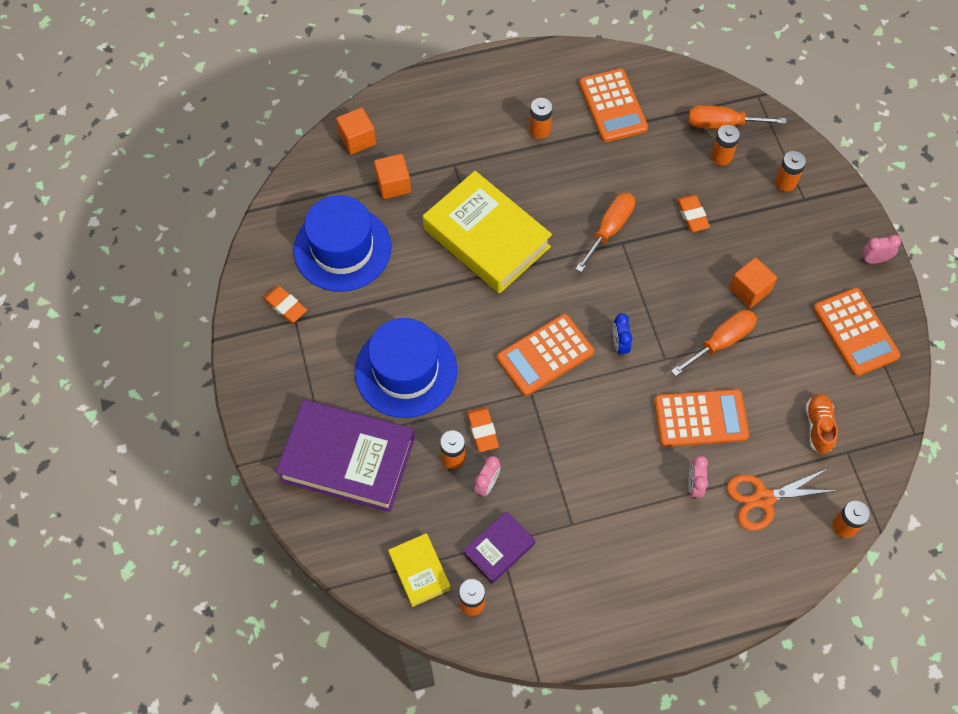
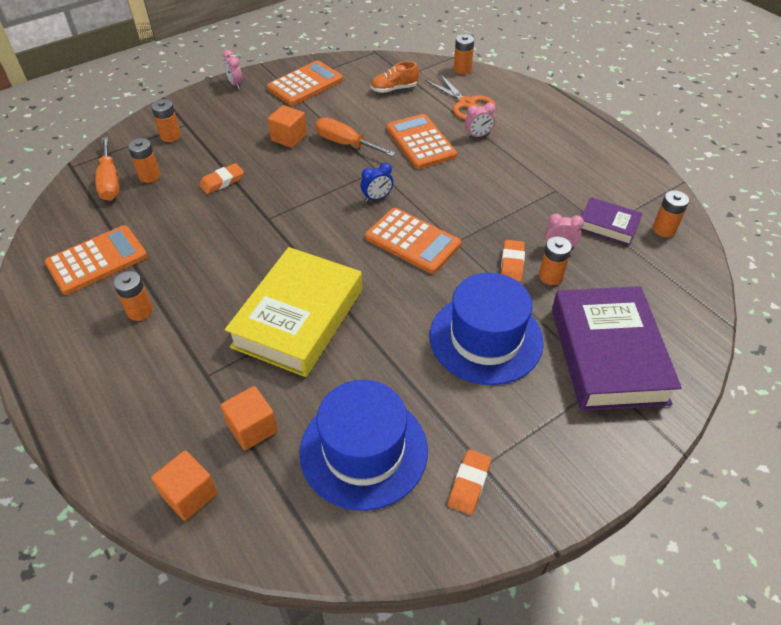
camera: 110 degrees left, 15 degrees down
yellow book [388,533,451,607] -> none
orange eraser [467,407,499,452] -> orange eraser turned 45 degrees counterclockwise [501,240,525,282]
orange screwdriver [576,193,635,272] -> none

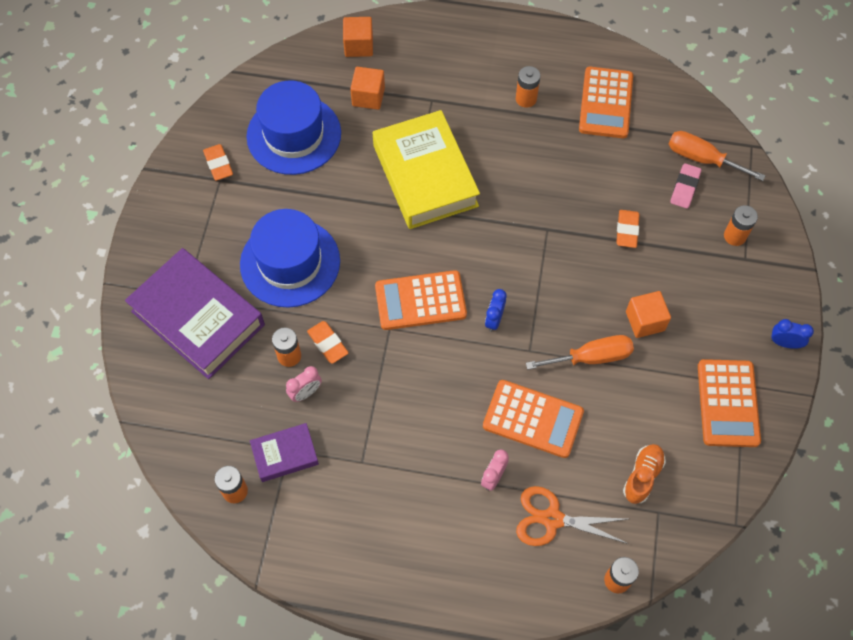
camera: 135 degrees right, 15 degrees up
orange battery [128,138,160,183] -> pink eraser [670,163,702,209]
pink clock [223,50,243,89] -> blue clock [771,319,814,349]

